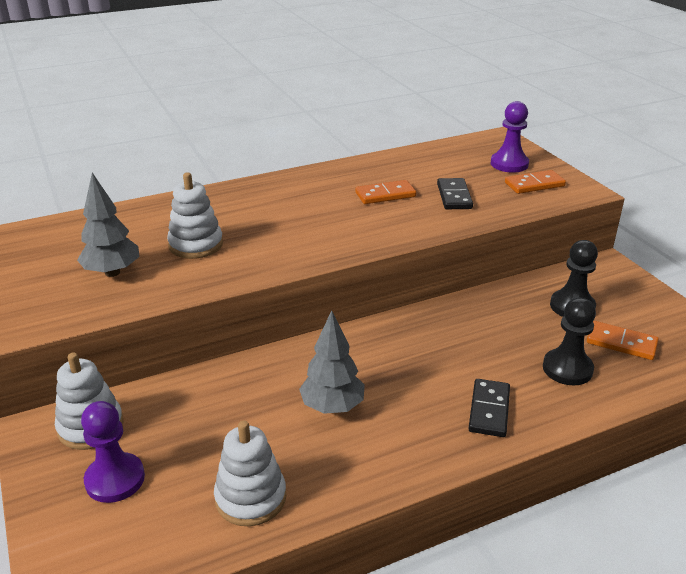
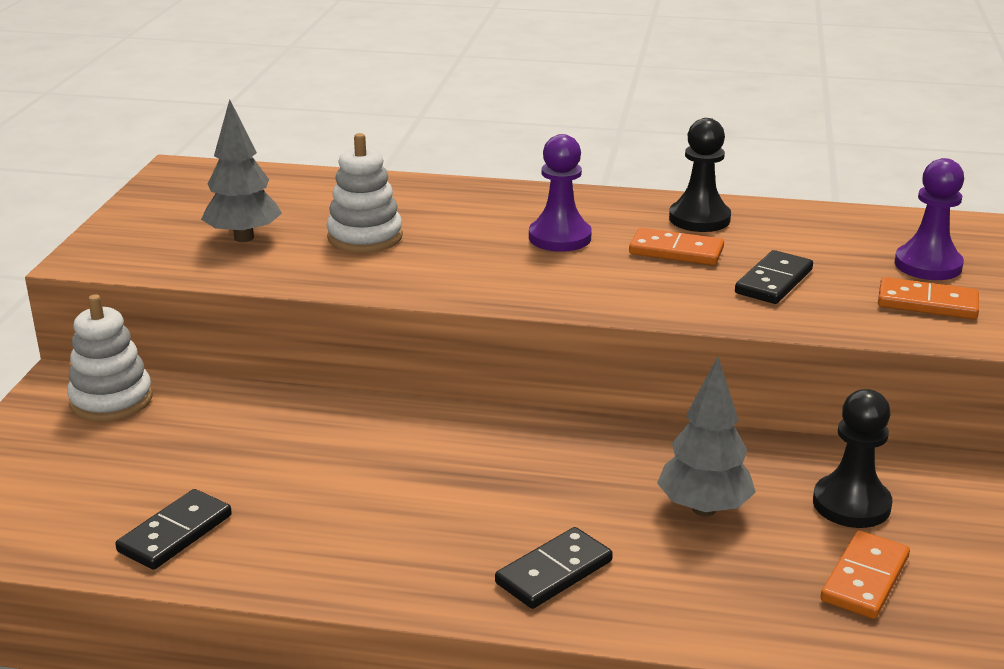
camera: 35 degrees right, 5 degrees down
purple pawn [81,401,145,503] -> purple pawn moved to [529,134,592,252]
white stacking toy [214,420,286,526] -> black domino [116,489,232,570]
grey tree [299,310,365,414] -> grey tree moved to [657,357,756,516]
black pawn [543,298,596,385] -> black pawn moved to [669,118,731,232]
orange domino [587,321,659,360] -> orange domino turned 60 degrees clockwise [821,531,910,619]

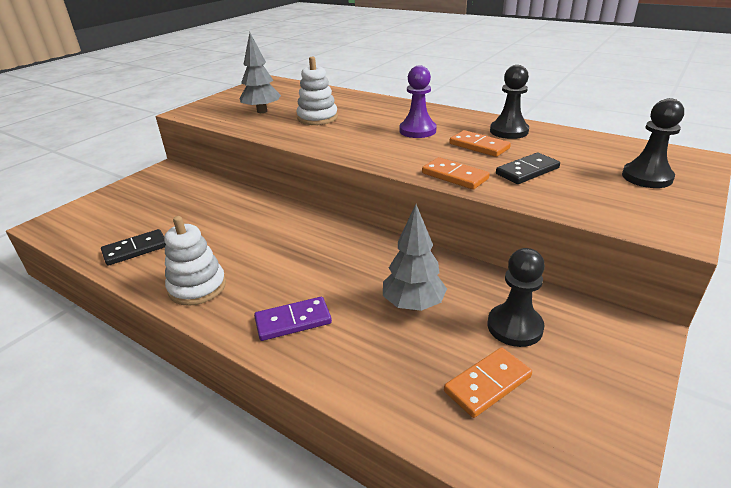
camera: 25 degrees right, 5 degrees up
white stacking toy [67,294,153,421] -> white stacking toy moved to [164,216,226,306]
black domino [495,527,613,609] -> purple domino [254,297,332,341]
orange domino [878,277,979,319] -> orange domino moved to [422,157,490,190]
purple pawn [894,158,964,280] -> black pawn [622,98,684,188]

